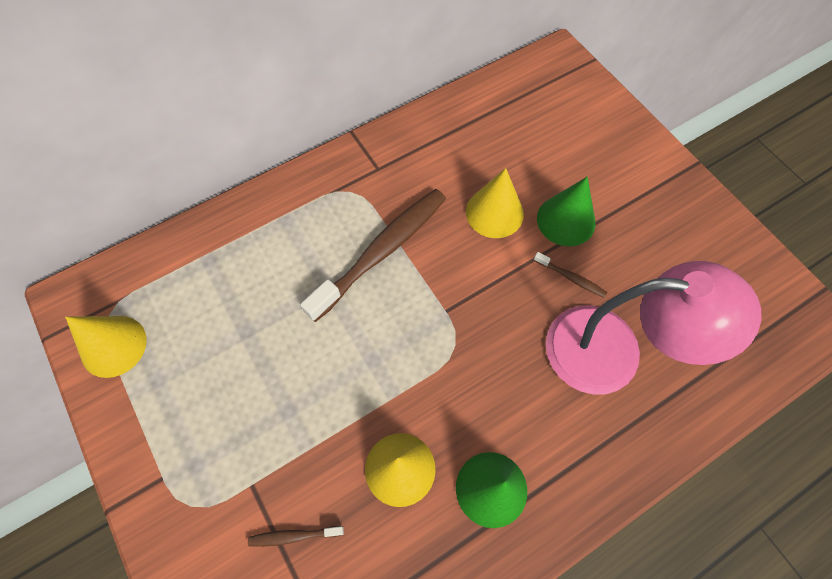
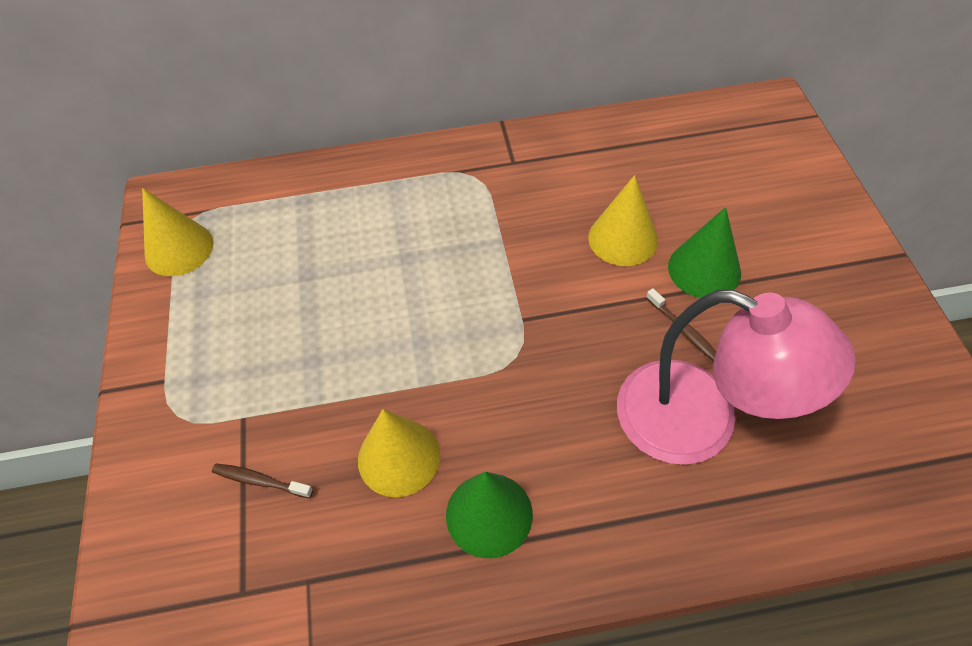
camera: 25 degrees right, 10 degrees down
brown toothbrush [300,189,446,322] -> none

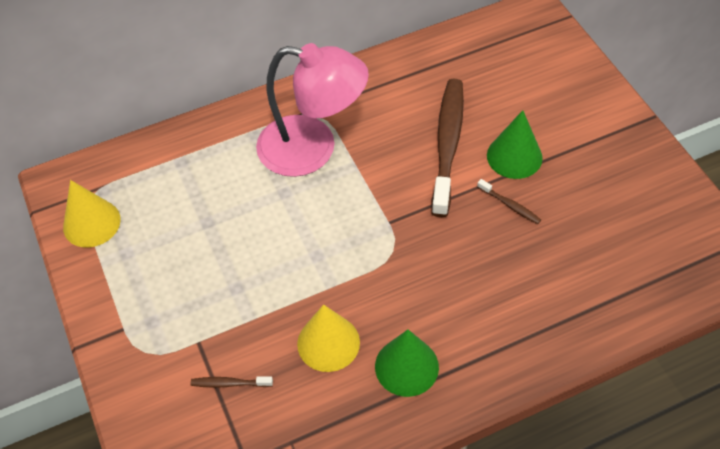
camera: 15 degrees left, 0 degrees up
yellow cone [588,175,658,266] -> brown toothbrush [431,79,464,217]
pink lamp [617,290,856,465] -> pink lamp moved to [256,43,369,177]

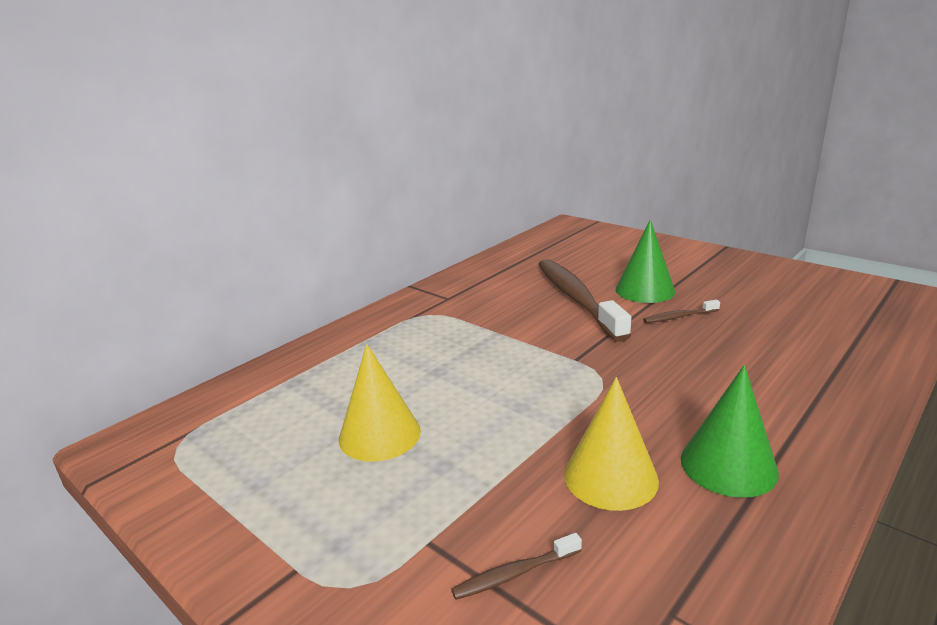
camera: 25 degrees left, 30 degrees down
yellow cone [63,180,121,247] -> yellow cone moved to [339,344,421,462]
pink lamp [256,43,369,177] -> none
brown toothbrush [477,179,541,224] -> brown toothbrush turned 150 degrees clockwise [643,300,720,323]

